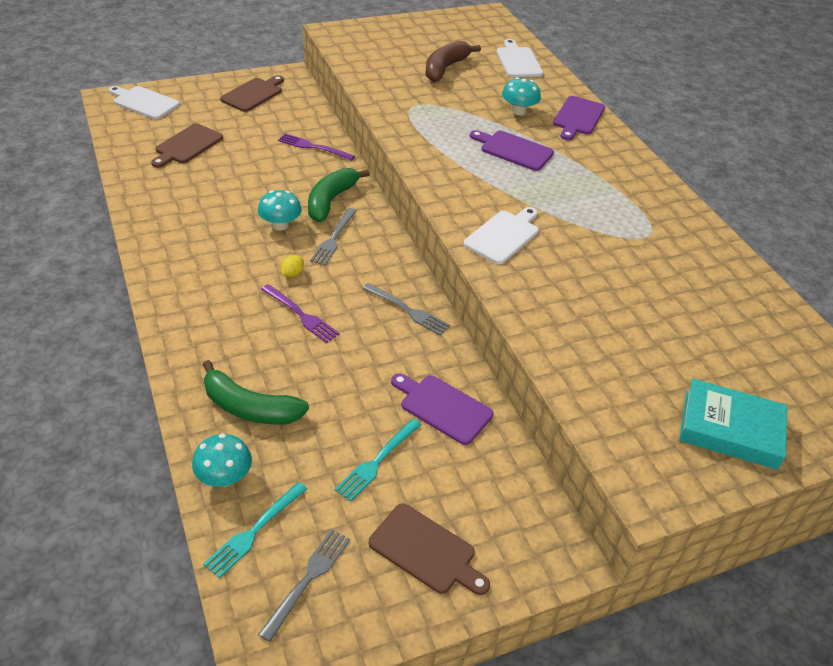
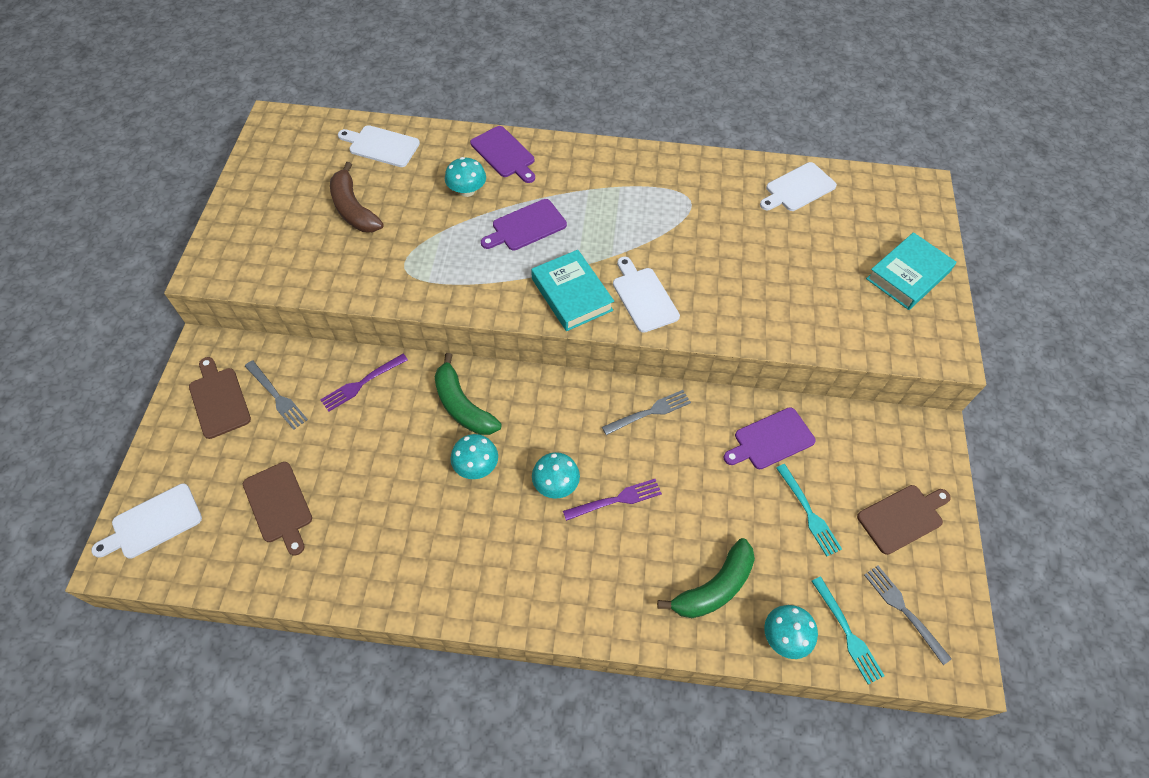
camera: 60 degrees left, 15 degrees up
yellow lemon [281,255,304,277] -> turquoise mushroom [532,452,580,499]
grey fork [310,208,357,266] -> grey fork moved to [245,361,308,430]
none -> turquoise book [531,250,614,331]
none -> white cutting board [760,162,837,211]

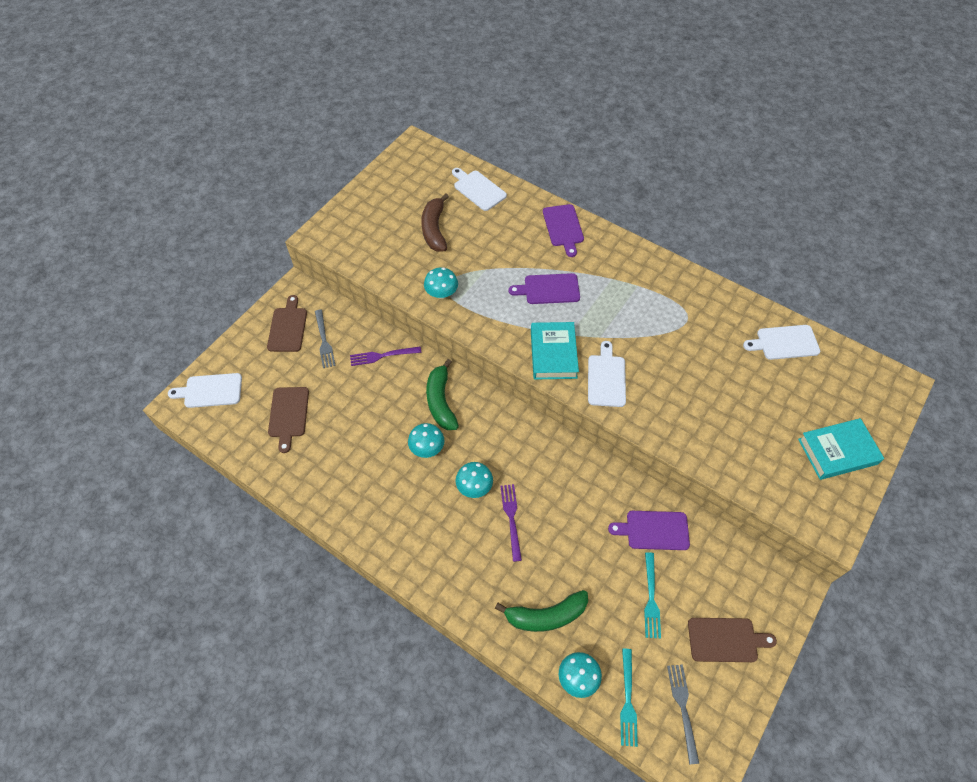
camera: 30 degrees right, 0 degrees up
turquoise mushroom [445,157,486,197] -> turquoise mushroom moved to [424,267,458,299]
purple fork [563,479,662,521] -> purple fork turned 105 degrees counterclockwise [500,484,522,562]
grey fork [602,390,691,435] -> none

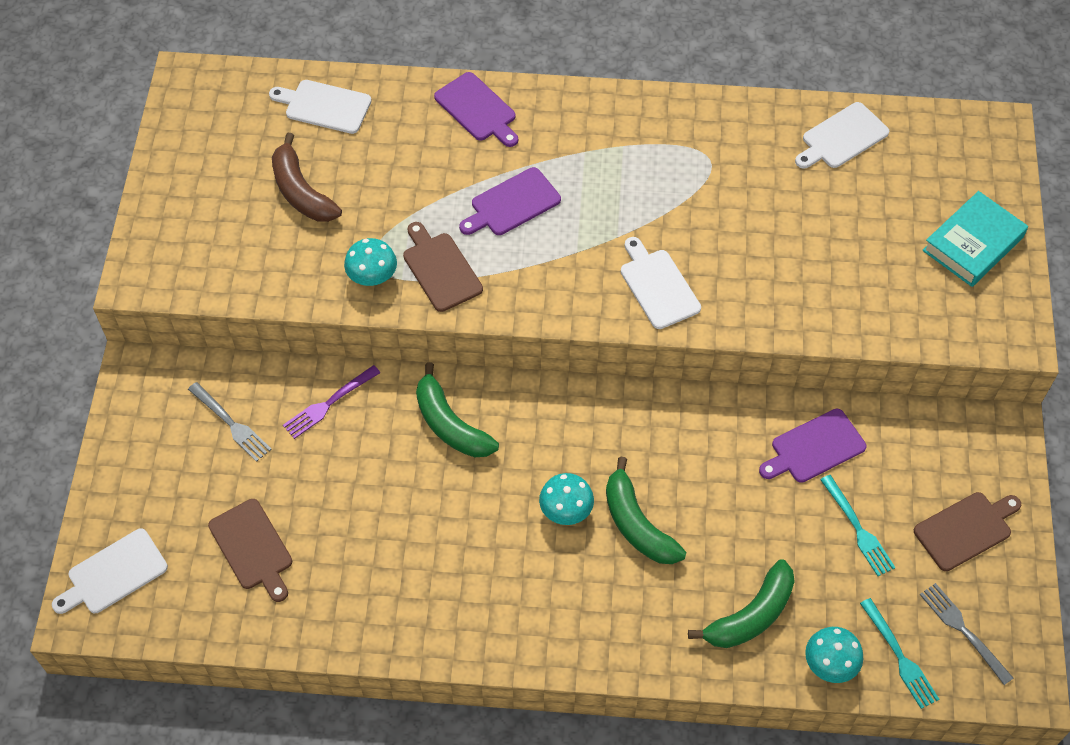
camera: 30 degrees left, 0 degrees up
brown cutting board [267,295,307,352] -> brown cutting board moved to [403,222,483,312]
turquoise mushroom [408,423,444,458] -> none
purple fork [500,484,522,562] -> green banana [606,456,686,564]
turquoise book [531,322,579,380] -> none

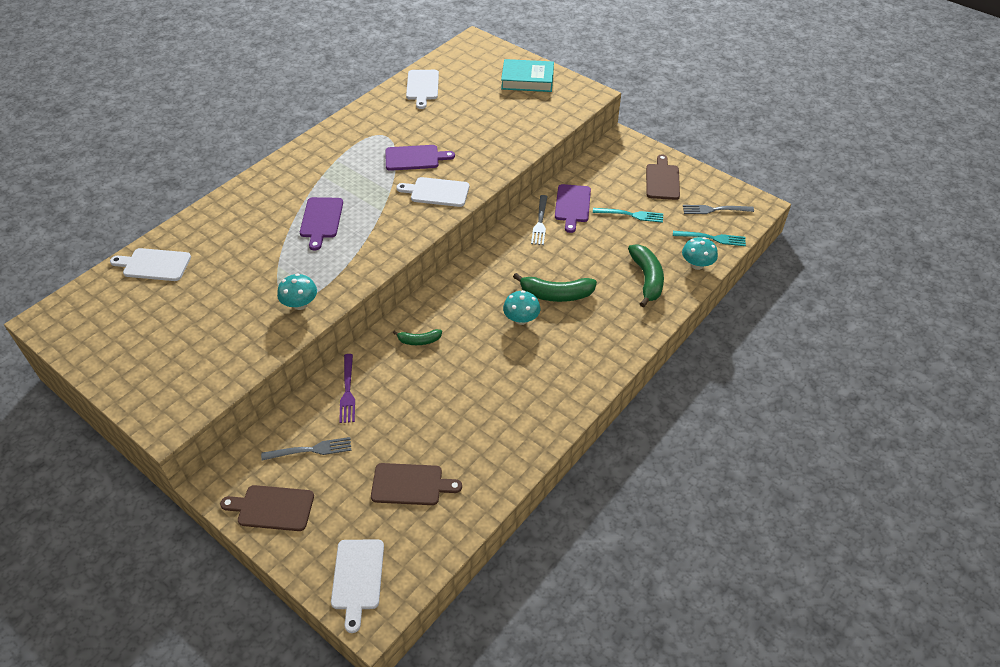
camera: 55 degrees left, 10 degrees down
white cutting board [269,80,372,134] -> white cutting board turned 45 degrees clockwise [110,248,191,281]
brown banana [272,133,342,222] -> none
brown cutting board [403,222,483,312] -> brown cutting board moved to [220,485,314,531]
green banana [416,362,499,457] -> green banana [393,329,442,345], size x0.56
purple cutting board [434,72,518,147] -> purple cutting board moved to [386,145,455,171]
turquoise book [922,191,1028,287] -> turquoise book turned 75 degrees counterclockwise [501,59,554,92]
none -> grey fork [531,195,548,245]

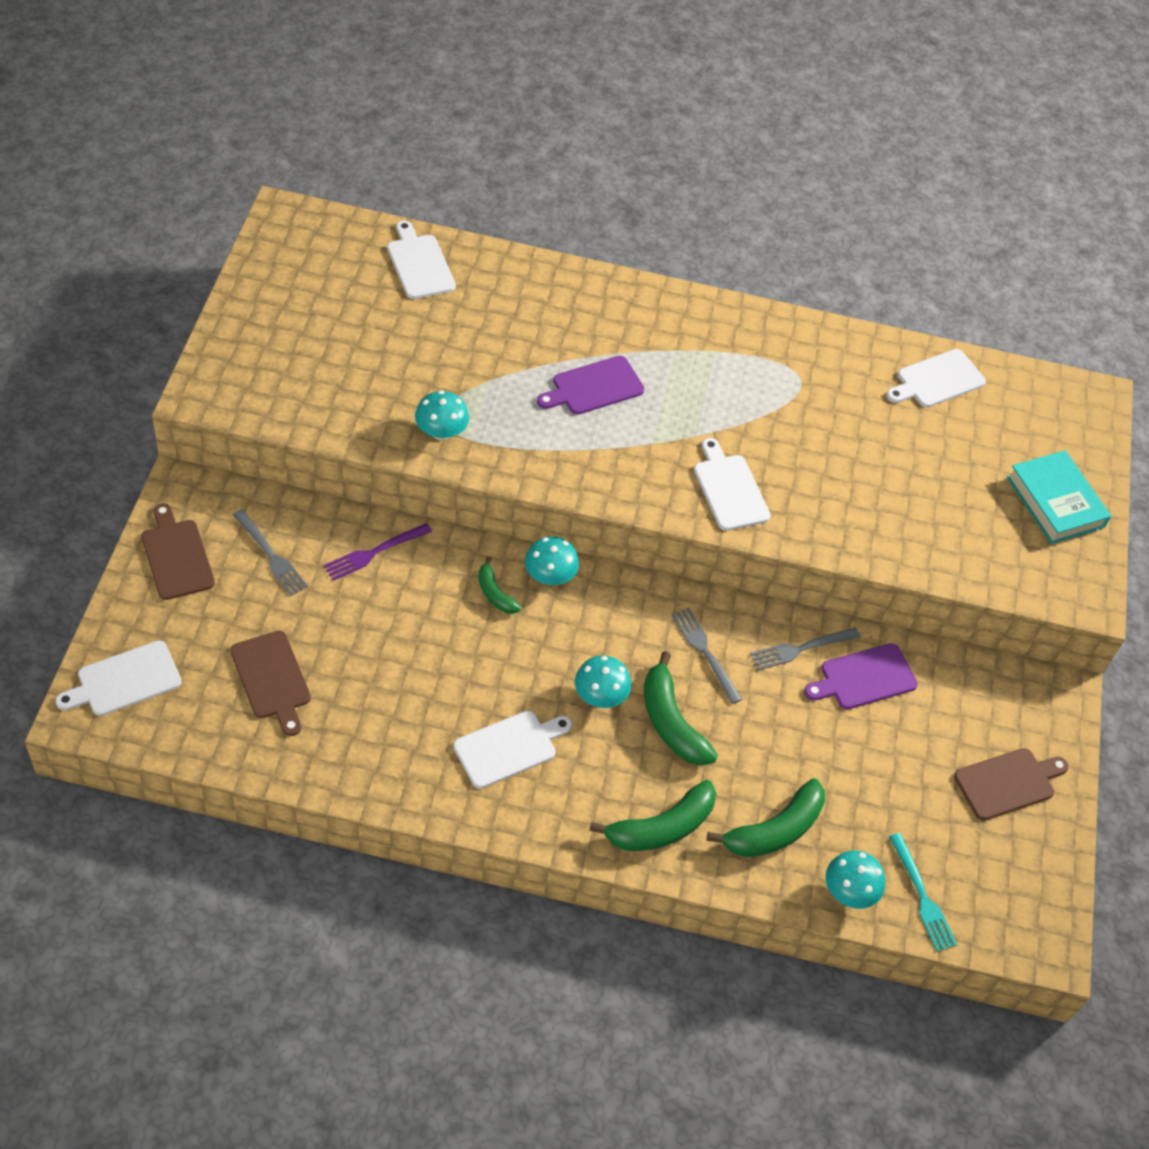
camera: 55 degrees right, 5 degrees up
purple cutting board [386,145,455,171] -> none
turquoise fork [593,208,663,223] -> none
grey fork [683,205,754,214] -> grey fork moved to [671,608,742,704]
none -> white cutting board [453,710,572,789]
none -> turquoise mushroom [525,536,579,585]
none -> green banana [589,780,716,851]

